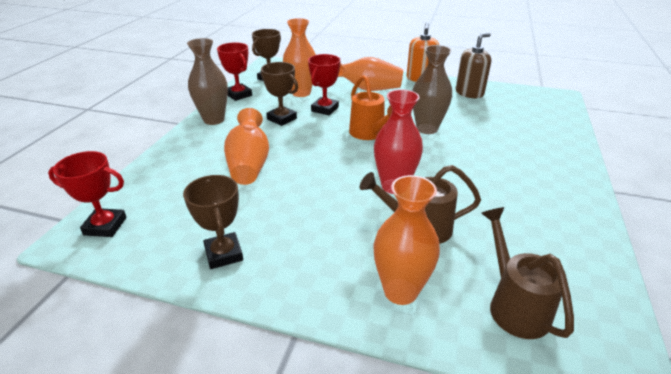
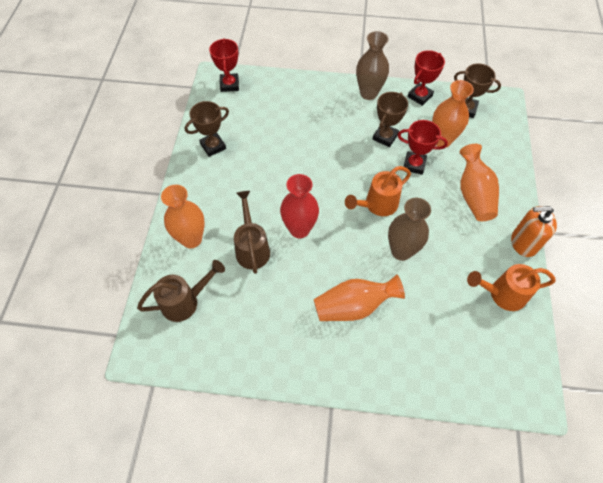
camera: 80 degrees right, 25 degrees up
orange vase [224,108,269,185] -> orange vase moved to [314,274,405,321]
brown soap dispenser [456,33,491,98] -> orange watering can [467,264,555,311]

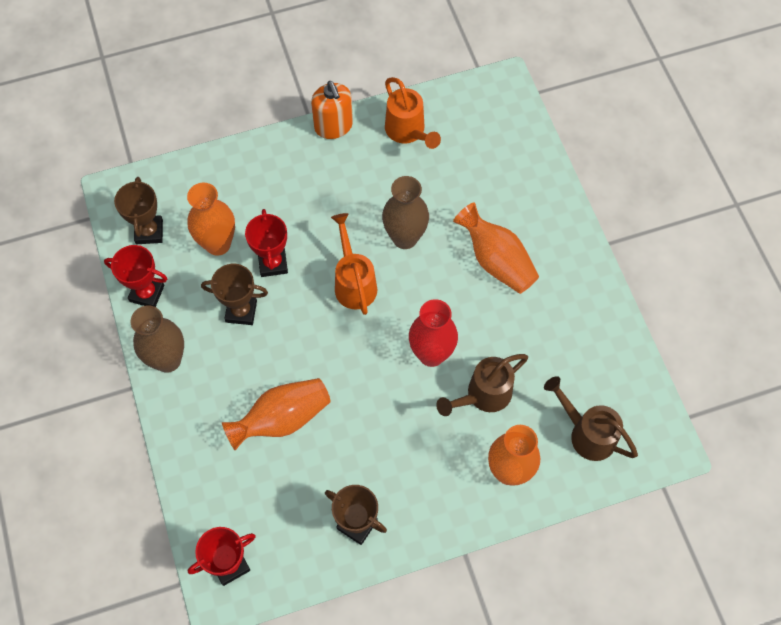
camera: 115 degrees left, 5 degrees up
orange watering can [345,166,411,216] -> orange watering can turned 135 degrees counterclockwise [331,213,377,315]
orange vase [460,144,499,221] -> orange vase moved to [222,378,330,451]

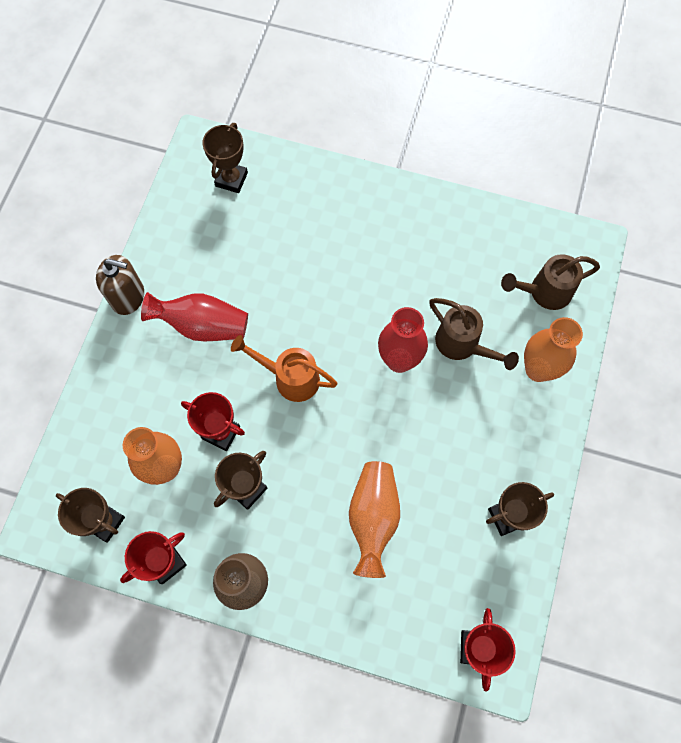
camera: 55 degrees left, 5 degrees up
orange soap dispenser [311,81,353,139] -> brown soap dispenser [96,255,144,315]
brown vase [382,176,429,249] -> none
orange watering can [385,77,441,149] -> none
brown watering can [436,354,528,416] -> brown watering can turned 45 degrees counterclockwise [429,298,519,370]
orange vase [453,202,539,294] -> none
none -> red vase [141,292,248,341]
none -> brown trophy [202,123,248,193]

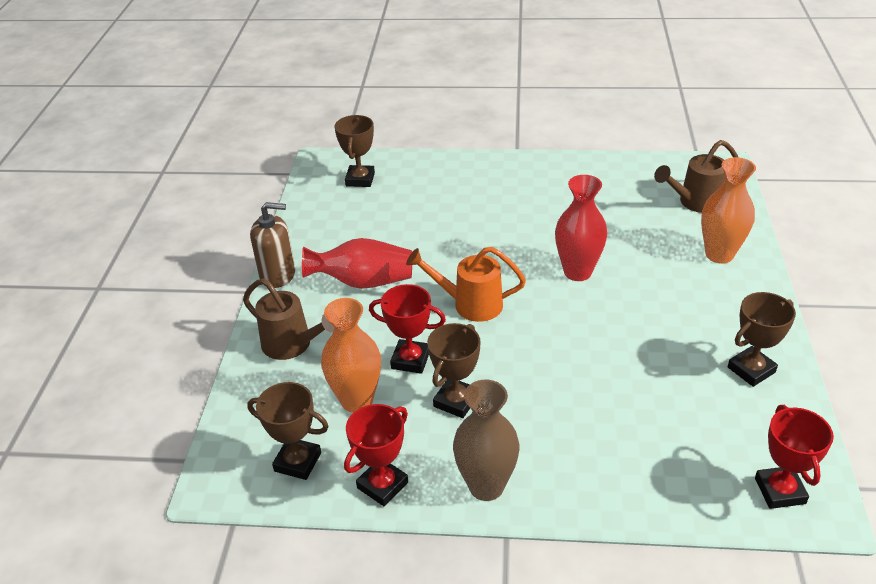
camera: 10 degrees left, 30 degrees down
orange vase [349,461,400,578] -> none
brown watering can [429,298,519,370] -> brown watering can moved to [243,279,334,360]

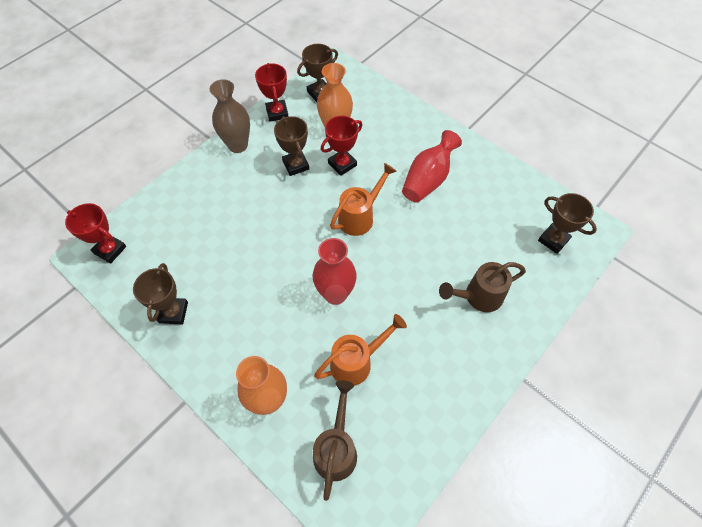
camera: 125 degrees right, 20 degrees up
brown watering can [243,279,334,360] -> brown watering can moved to [439,262,526,312]
brown soap dispenser [250,202,295,288] -> none
none -> orange watering can [314,314,407,386]

